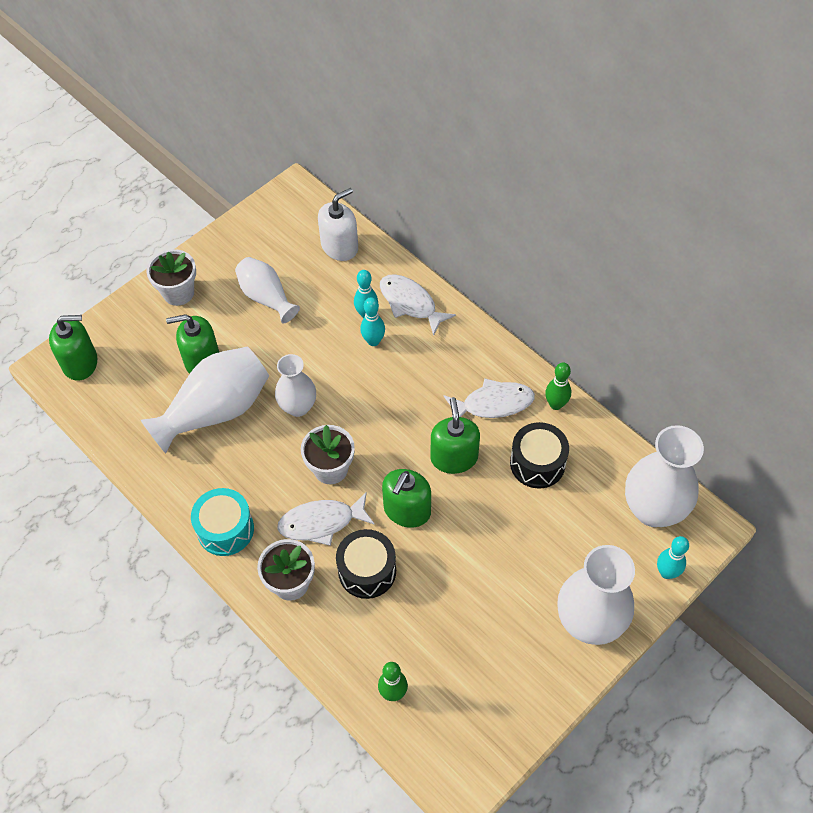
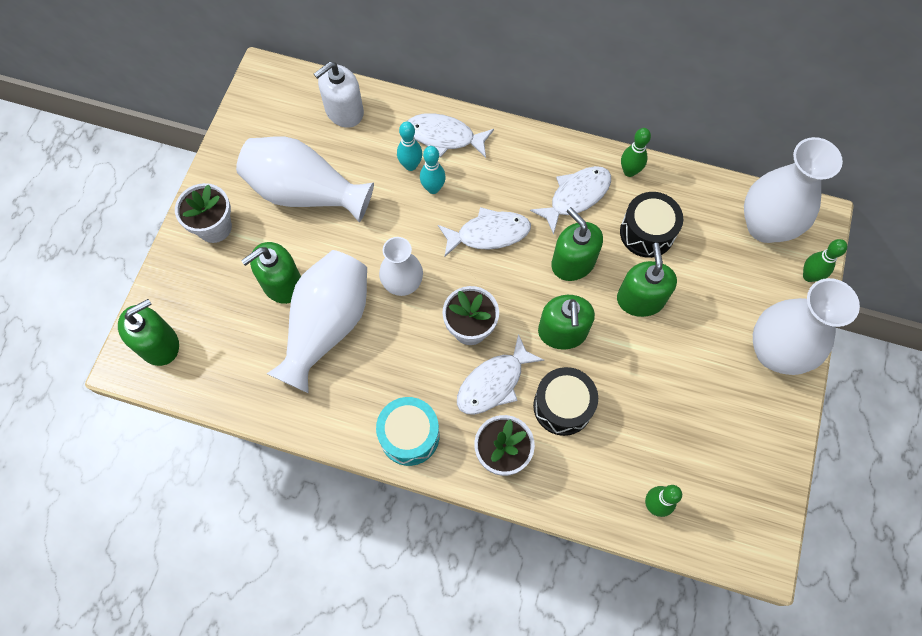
camera: 30 degrees left, 10 degrees up
white vase [235,257,300,323] -> white vase [236,137,374,222], size x1.62
white soap dispenser [318,188,358,261] -> white soap dispenser turned 150 degrees counterclockwise [314,62,364,128]
turquoise bowling pin [657,536,689,579] -> green bowling pin [803,239,847,282]
none -> white fish [438,207,531,257]
none -> green soap dispenser [617,243,677,317]

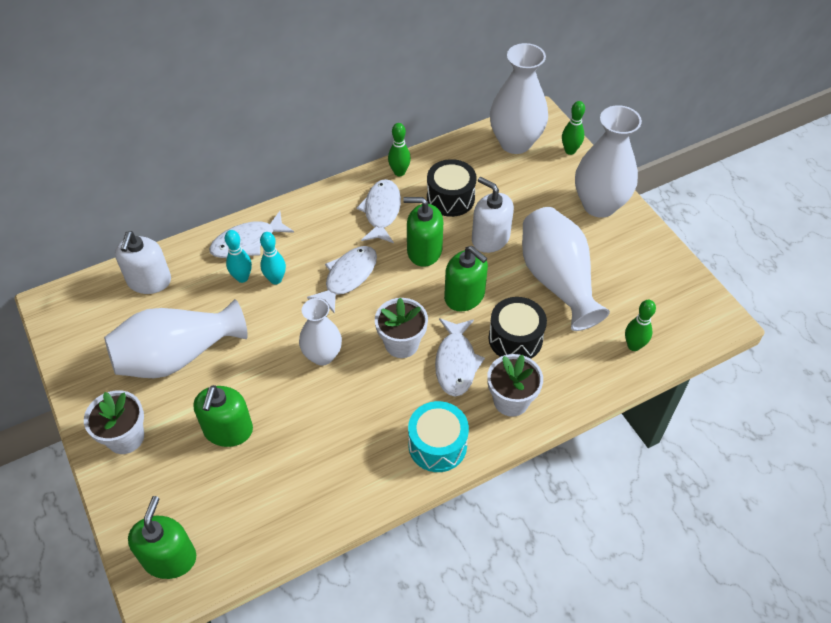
camera: 45 degrees left, 15 degrees down
white vase [267,250,367,393] -> white vase moved to [522,207,610,331]
green soap dispenser [617,243,677,317] -> white soap dispenser [472,177,514,253]

